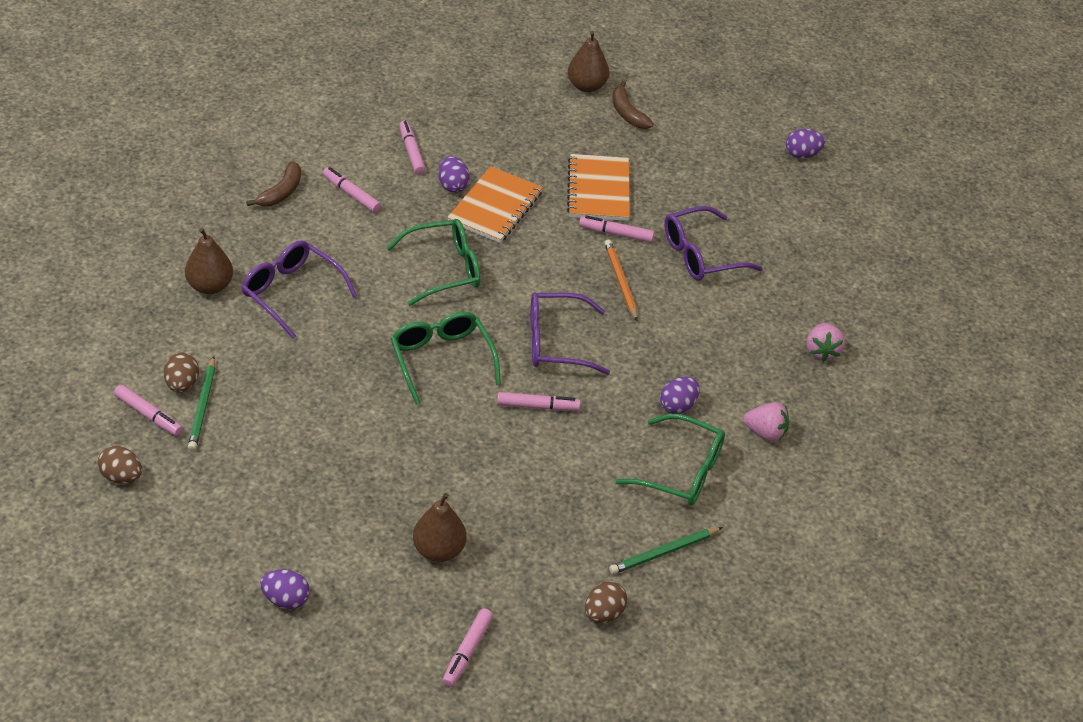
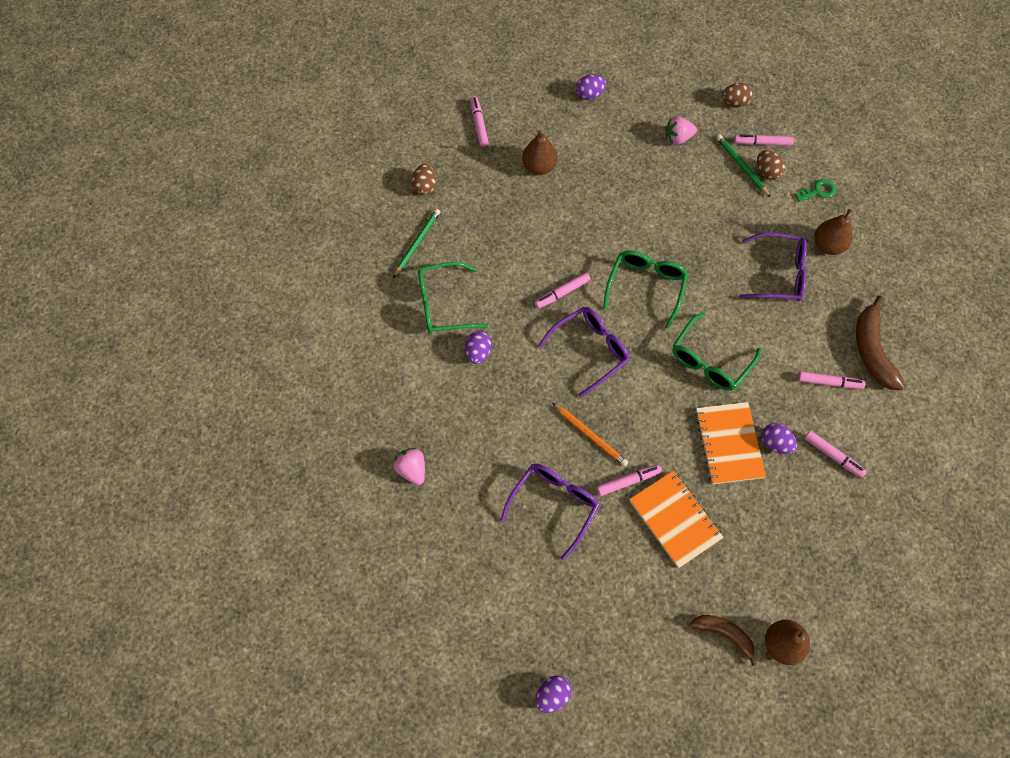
camera: 150 degrees right, 20 degrees up
brown banana [246,161,301,207] -> brown banana [856,296,905,390], size x1.56
green glasses [390,311,501,405] -> green glasses turned 105 degrees counterclockwise [603,251,688,329]
pink strawberry [743,402,789,442] -> pink strawberry moved to [665,116,697,145]
none -> green key [795,179,836,202]

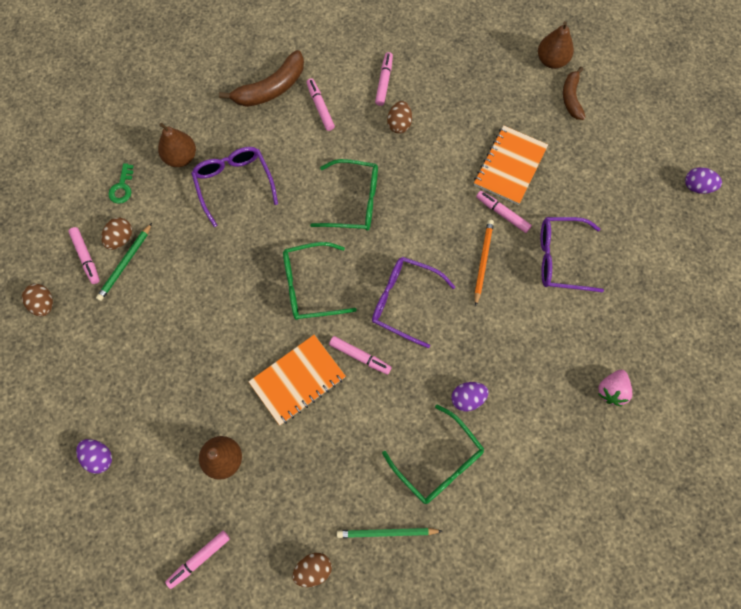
camera: 120 degrees left, 5 degrees up
pink strawberry [665,116,697,145] -> none
orange notebook [695,402,766,484] -> orange notebook moved to [248,335,346,425]
purple egg [761,423,797,454] -> brown egg [387,101,412,133]
green key [795,179,836,202] -> green key turned 120 degrees counterclockwise [108,163,133,204]

